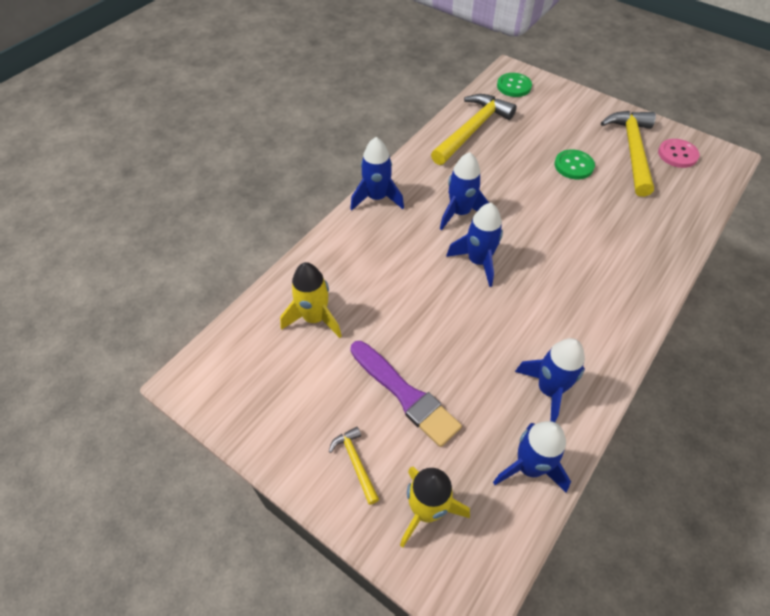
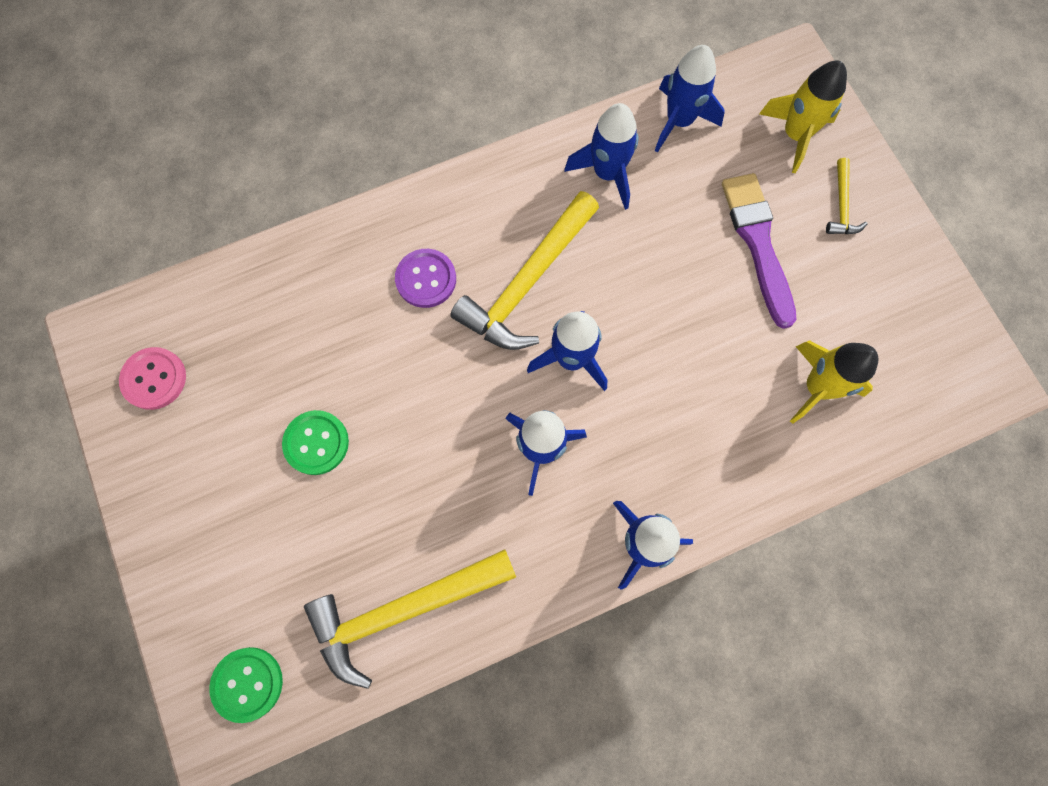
camera: 150 degrees left, 20 degrees up
yellow hammer [601,111,656,197] -> yellow hammer moved to [450,191,599,350]
none -> purple button [395,249,456,308]

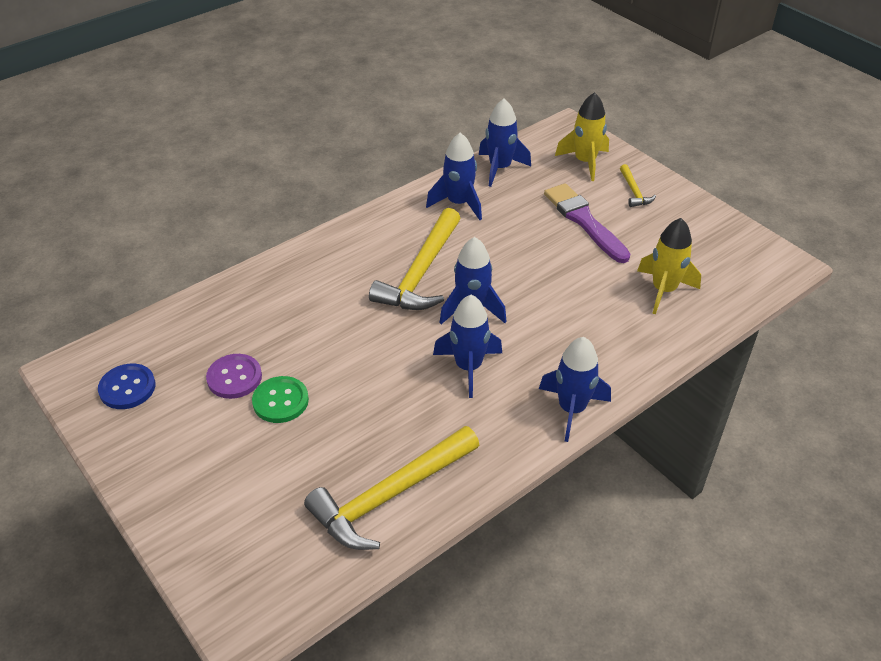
camera: 15 degrees left, 30 degrees down
pink button [119,347,186,410] -> blue button [98,364,156,409]
green button [209,647,283,723] -> none
purple button [395,249,456,308] -> purple button moved to [206,354,262,399]

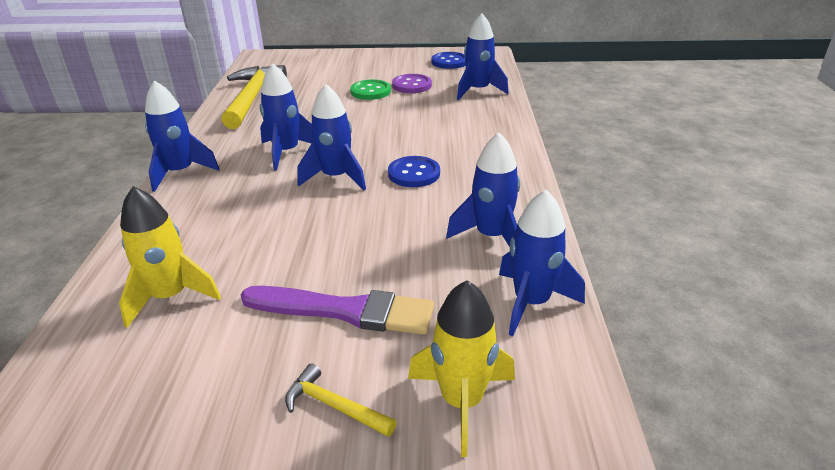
camera: 130 degrees right, 10 degrees down
yellow hammer [369,208,461,310] -> blue button [388,156,440,187]
none -> blue rocket [457,13,509,100]

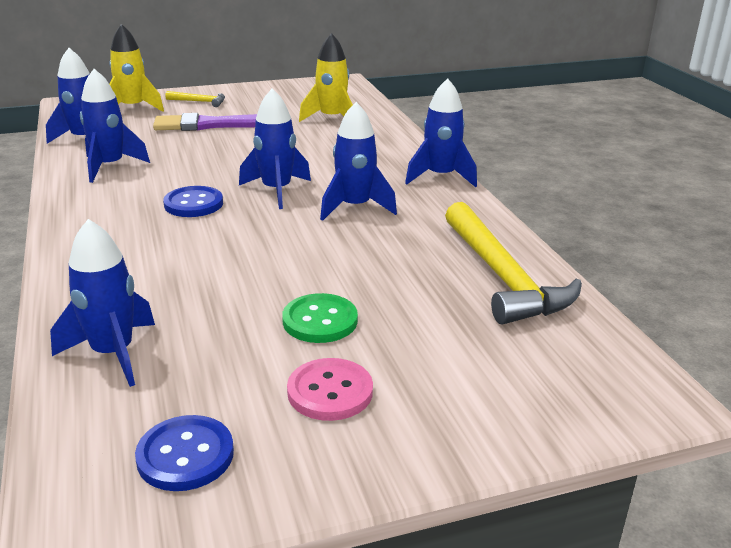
camera: 160 degrees right, 5 degrees down
purple button [392,74,432,93] -> none
none -> pink button [287,358,373,421]

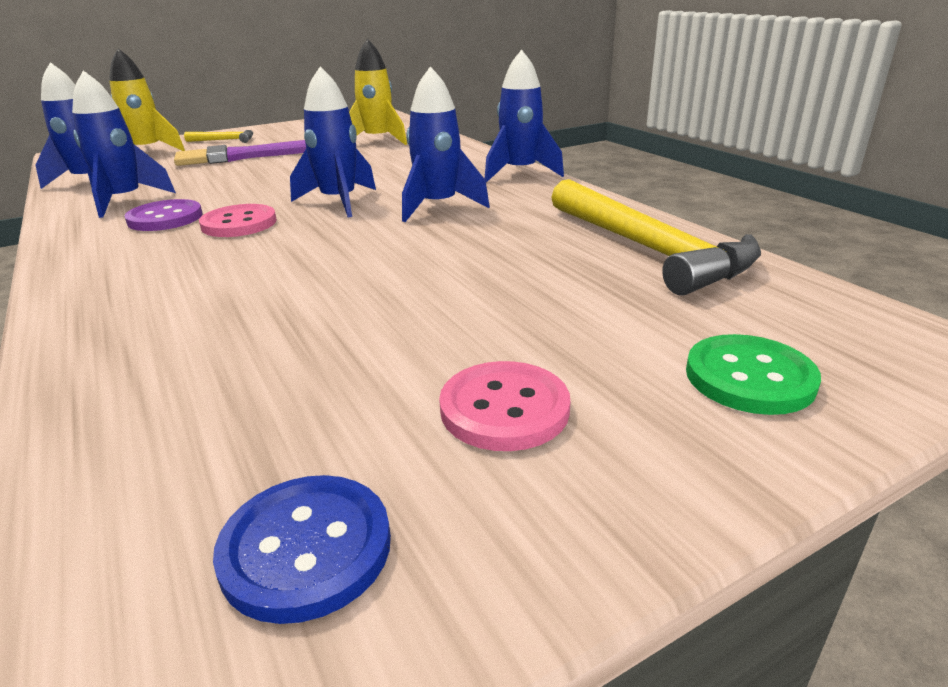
camera: 10 degrees left, 0 degrees up
blue rocket [50,219,155,387] -> none
blue button [163,186,223,217] -> pink button [199,204,277,237]
green button [282,293,358,343] -> green button moved to [686,334,821,415]
none -> purple button [124,199,202,231]

